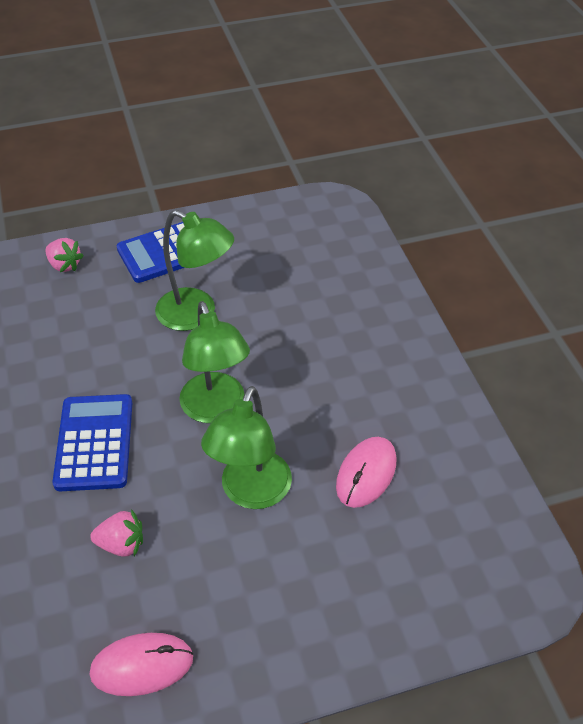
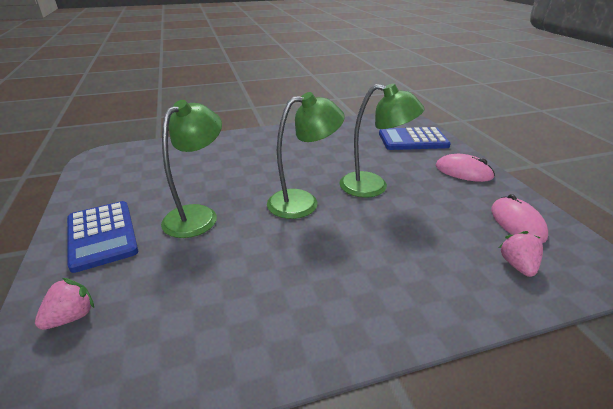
camera: 90 degrees left, 15 degrees down
blue calculator [53,394,132,491] -> blue calculator moved to [379,127,451,150]
pink strawberry [90,509,143,557] -> pink strawberry moved to [499,231,543,277]
pink mouse [336,437,396,508] -> pink mouse moved to [436,154,495,182]

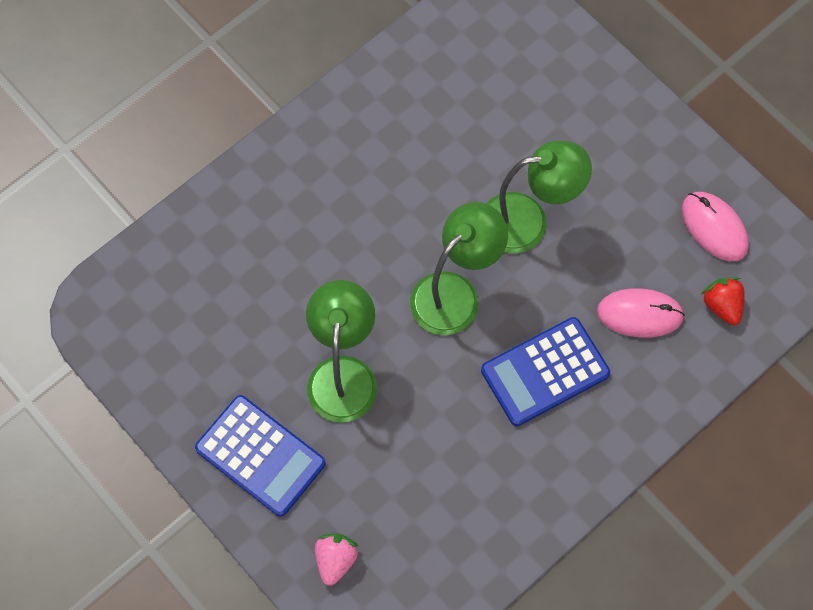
camera: 25 degrees left, 35 degrees up
blue calculator [379,127,451,150] -> blue calculator moved to [481,317,610,426]
pink mouse [436,154,495,182] -> pink mouse moved to [597,288,685,338]
pink strawberry [499,231,543,277] -> red strawberry [701,277,745,325]

